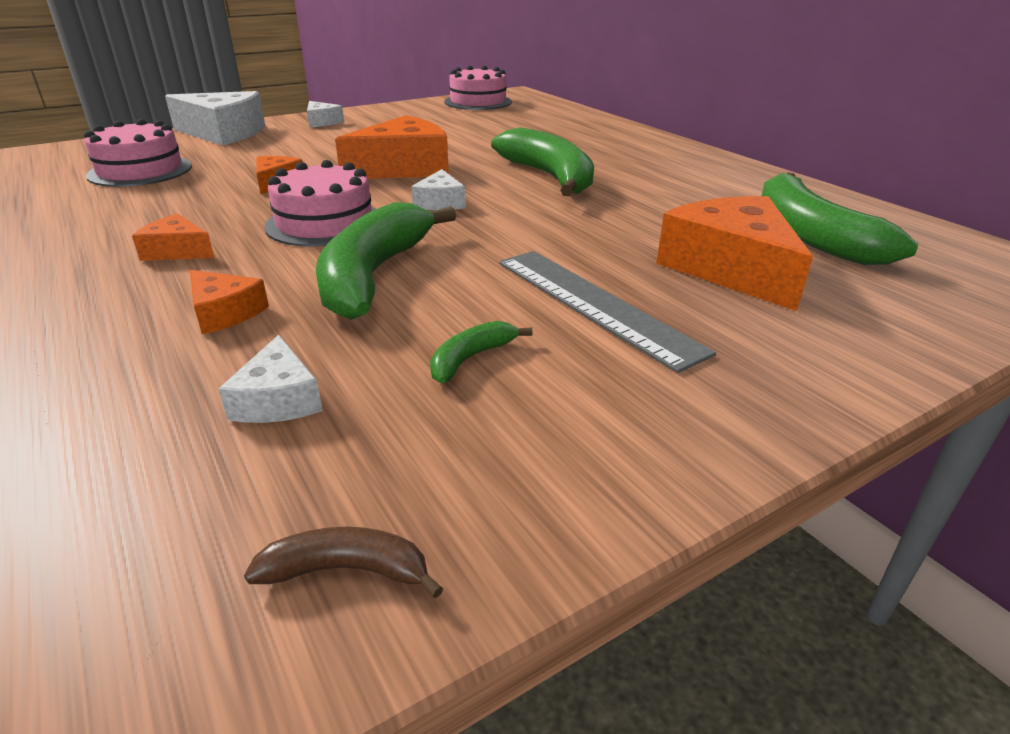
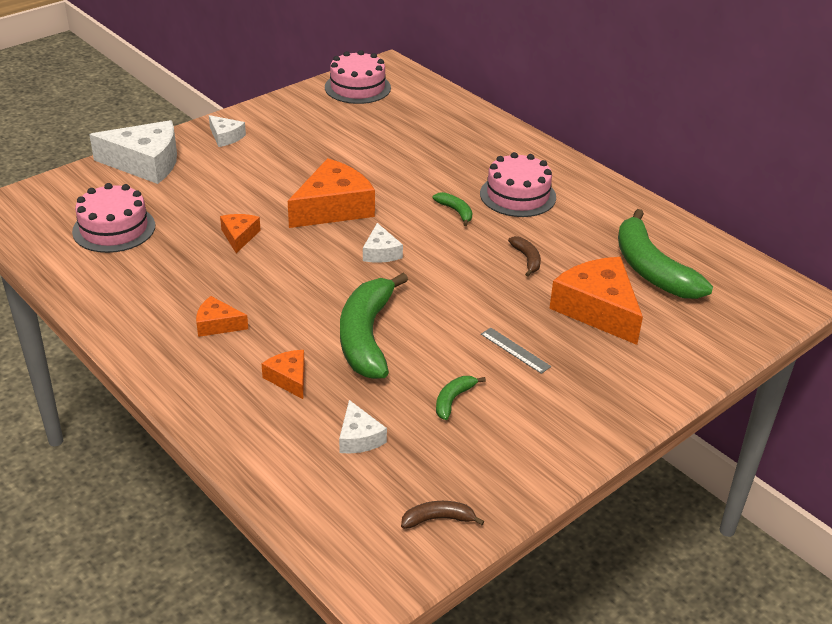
camera: 10 degrees left, 5 degrees up
orange cheese [190,270,269,334] -> orange cheese turned 150 degrees counterclockwise [262,350,305,399]
pink cake [264,160,376,247] -> pink cake moved to [480,152,556,217]
green banana [491,127,594,197] -> green banana [433,192,472,226], size x0.44
grey ruler [499,251,716,373] -> grey ruler [481,328,551,374], size x0.49
none -> brown banana [508,236,541,276]

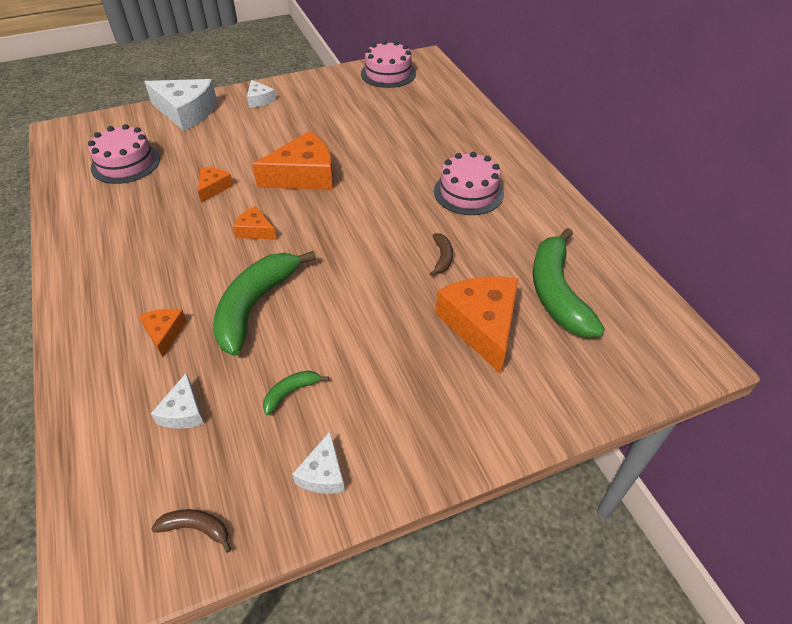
camera: 20 degrees right, 10 degrees up
orange cheese [196,296,248,337] -> orange cheese moved to [232,206,277,240]
white cheese [363,223,403,263] -> white cheese moved to [292,432,345,494]
green banana [433,192,472,226] -> none
grey ruler [481,328,551,374] -> none

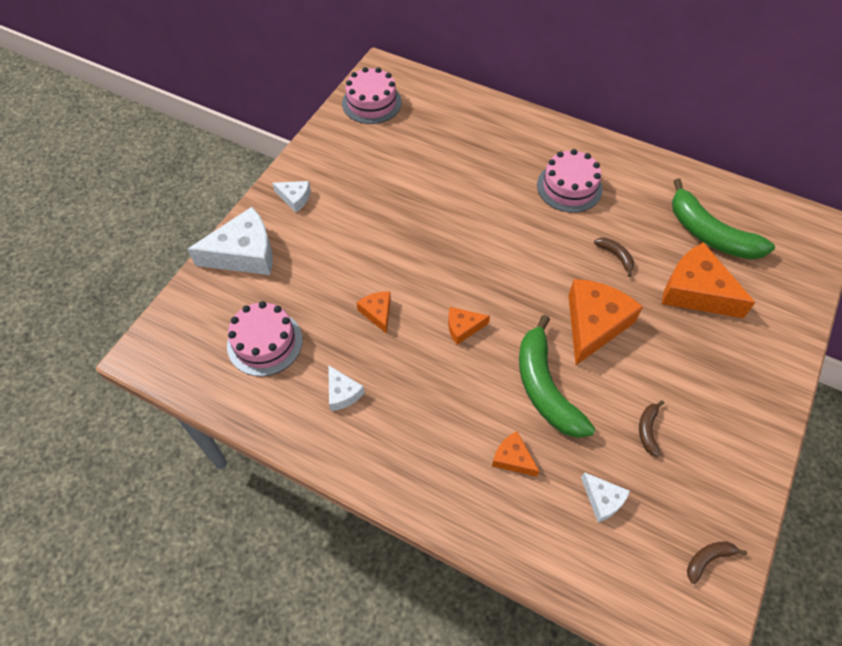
camera: 40 degrees left, 10 degrees up
orange cheese [252,131,334,190] -> orange cheese moved to [568,279,643,365]
green banana [263,371,329,415] -> brown banana [639,400,664,457]
white cheese [292,432,345,494] -> white cheese moved to [328,365,365,411]

